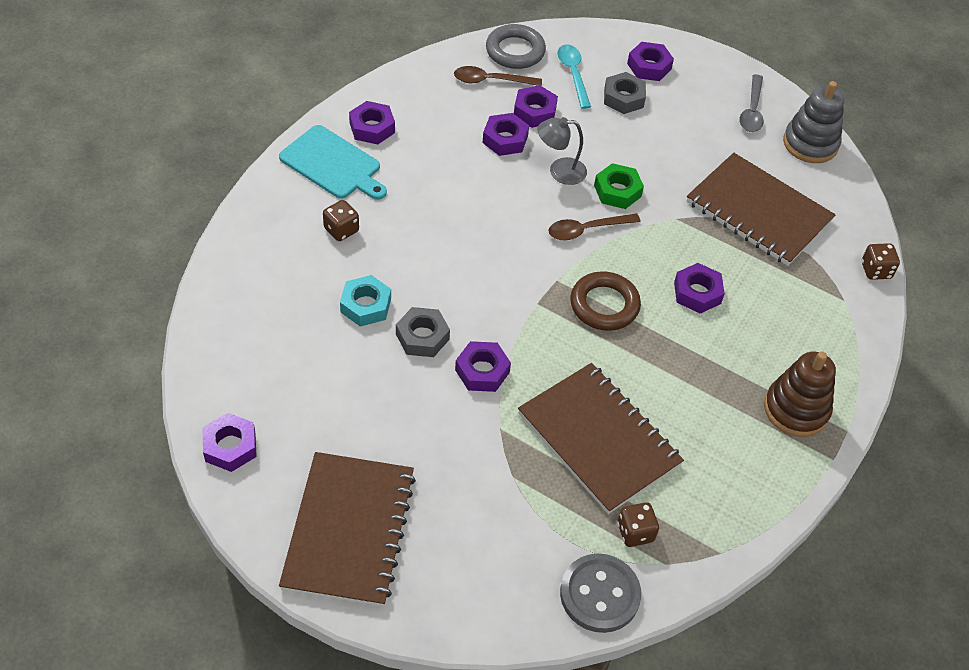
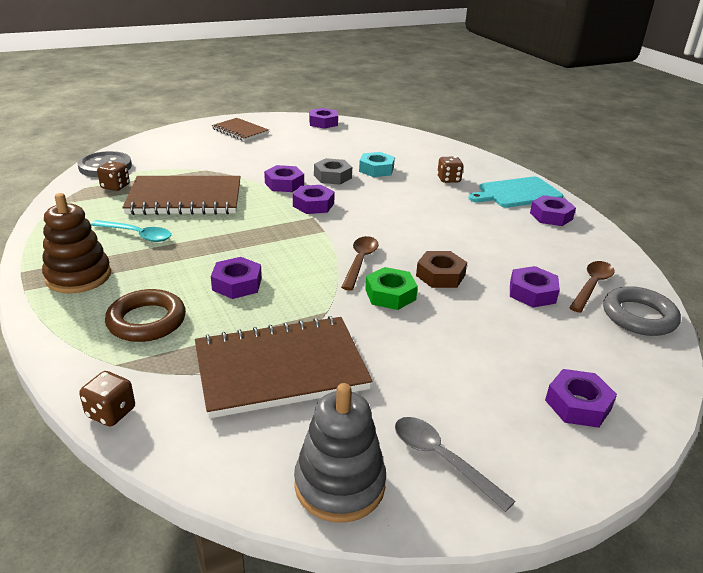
camera: 125 degrees right, 20 degrees down
brown notebook [279,452,416,607] -> brown notebook [212,118,269,141], size x0.58
purple nut [482,113,529,156] -> purple nut moved to [293,185,335,214]
grey lamp [537,117,587,185] -> brown nut [416,251,467,288]
turquoise spoon [557,45,591,109] -> turquoise spoon moved to [91,220,171,242]
brown ring [570,271,641,331] -> brown ring moved to [105,289,186,342]
grey nut [604,72,646,114] -> none

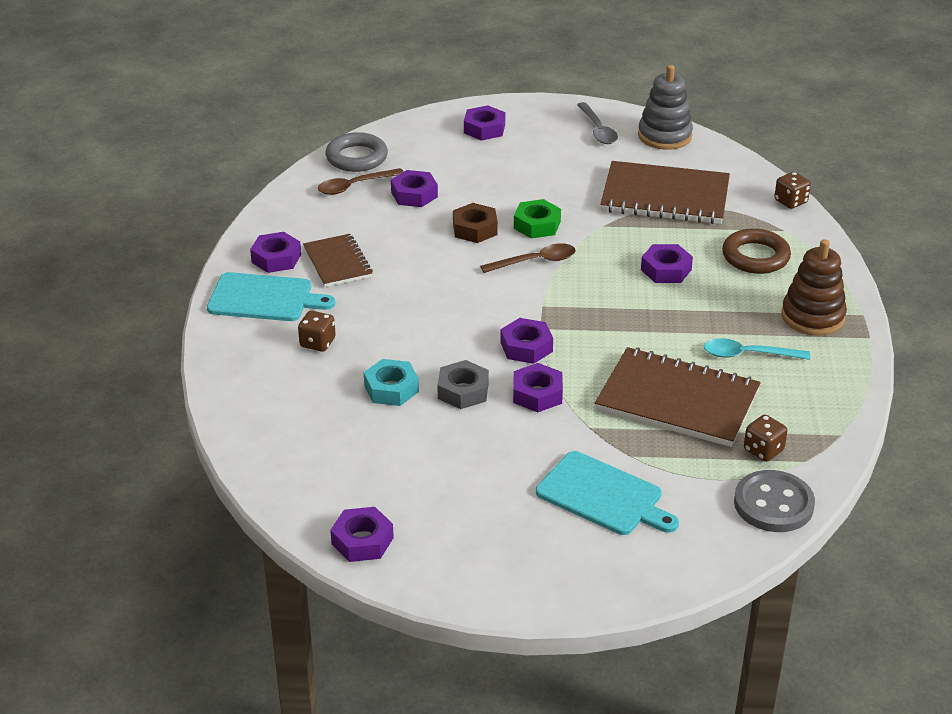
camera: 150 degrees left, 5 degrees up
turquoise spoon [91,220,171,242] -> turquoise spoon turned 45 degrees counterclockwise [704,338,810,360]
brown notebook [212,118,269,141] -> brown notebook moved to [303,234,373,287]
brown spoon [341,236,379,290] -> brown spoon turned 150 degrees counterclockwise [480,243,576,273]
none -> turquoise cutting board [536,451,679,535]

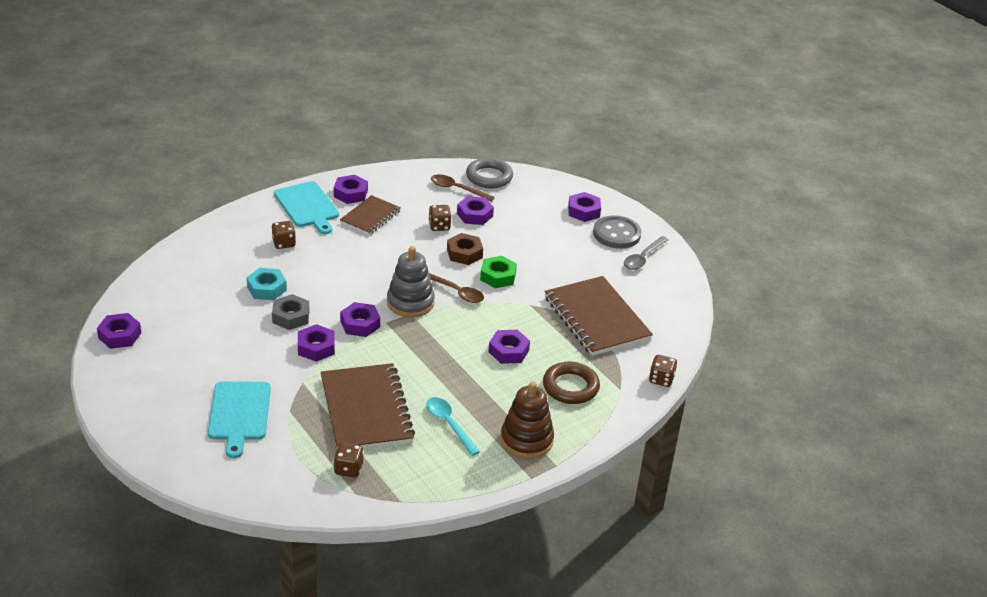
camera: 50 degrees right, 0 degrees up
grey stacking toy [638,65,693,150] -> grey stacking toy moved to [387,246,435,318]
grey button [734,470,815,532] -> grey button moved to [593,215,641,249]
none -> brown dice [428,205,451,231]

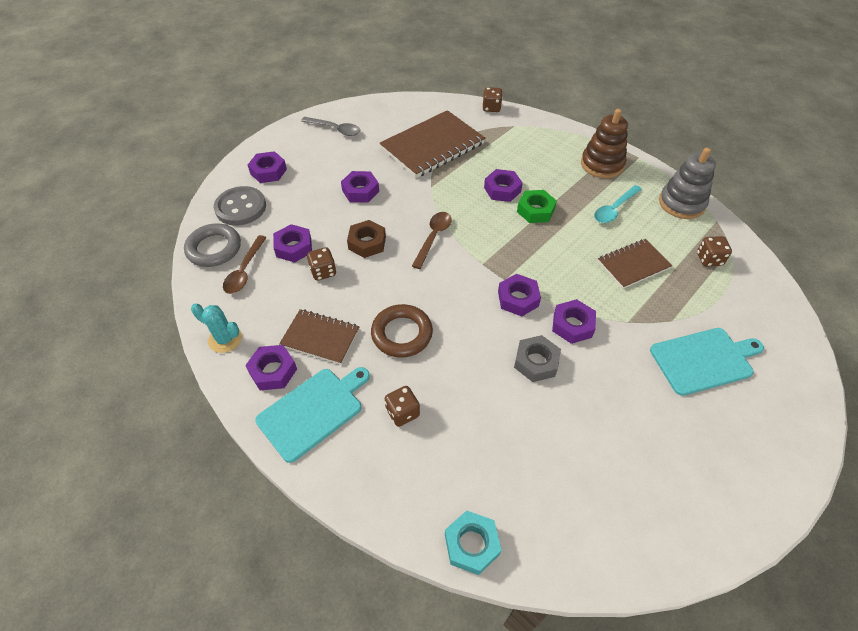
camera: 100 degrees left, 15 degrees up
purple nut [97,313,141,349] -> purple nut moved to [341,171,379,203]
turquoise nut [247,268,287,300] -> turquoise nut moved to [445,510,502,575]
brown notebook [321,363,415,449] -> brown notebook [598,239,673,289], size x0.58
grey stacking toy [387,246,435,318] -> grey stacking toy moved to [659,148,716,219]
green nut [480,256,517,288] -> green nut moved to [517,190,557,223]
brown ring [543,361,600,404] -> brown ring moved to [371,304,433,358]
grey button [593,215,641,249] -> grey button moved to [214,186,266,226]
none -> turquoise cactus [191,303,242,353]

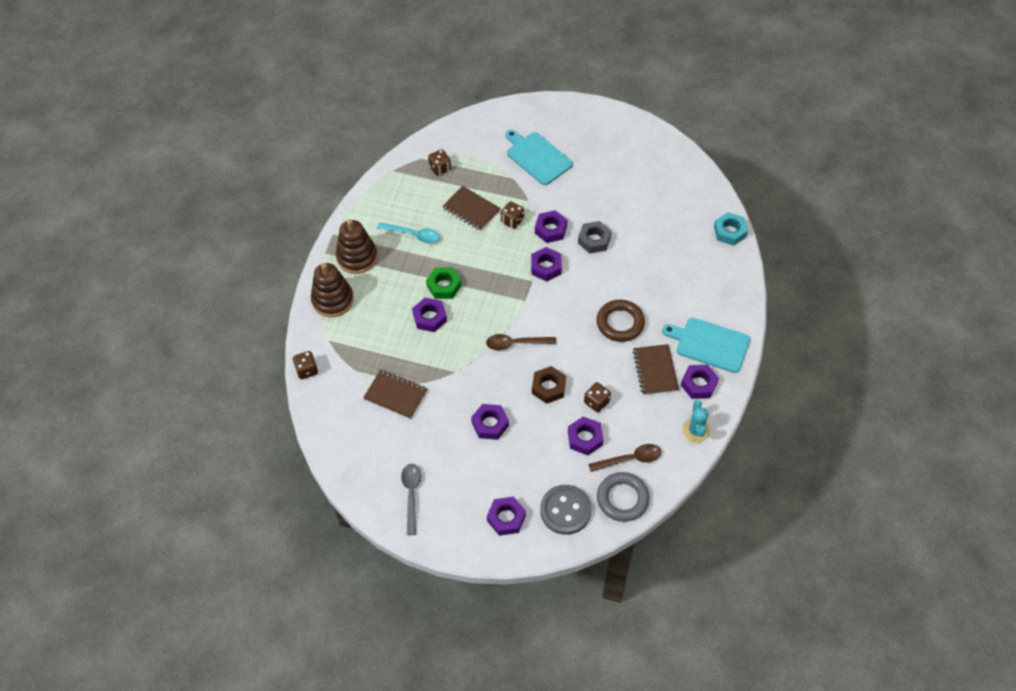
camera: 115 degrees left, 5 degrees up
brown notebook [380,110,485,178] -> brown notebook [363,369,427,419], size x0.58
brown dice [385,386,420,427] -> brown dice moved to [501,202,524,229]
grey stacking toy [659,148,716,219] -> none
none -> brown stacking toy [311,263,354,317]

